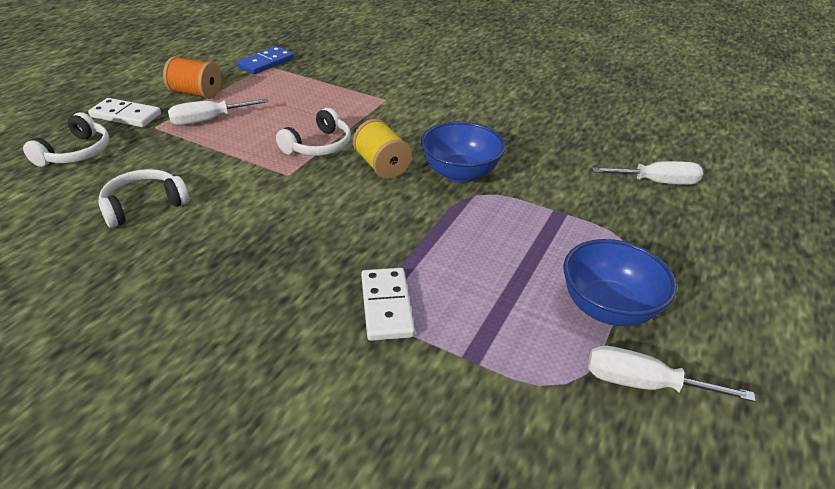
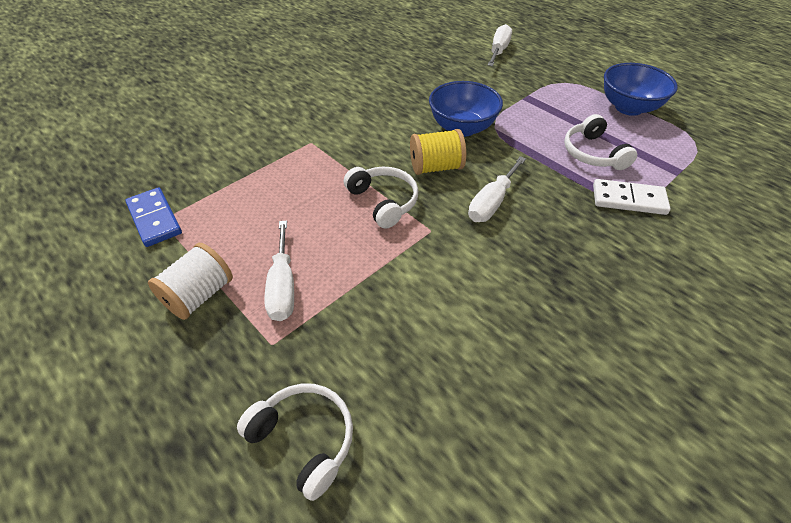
camera: 70 degrees left, 10 degrees up
white domino [88,98,161,127] -> none
white headphones [98,169,189,228] -> white headphones moved to [564,114,637,170]
orange spool [163,56,221,99] -> white spool [148,243,233,320]
white screwdriver [588,345,756,402] -> white screwdriver moved to [468,156,526,222]

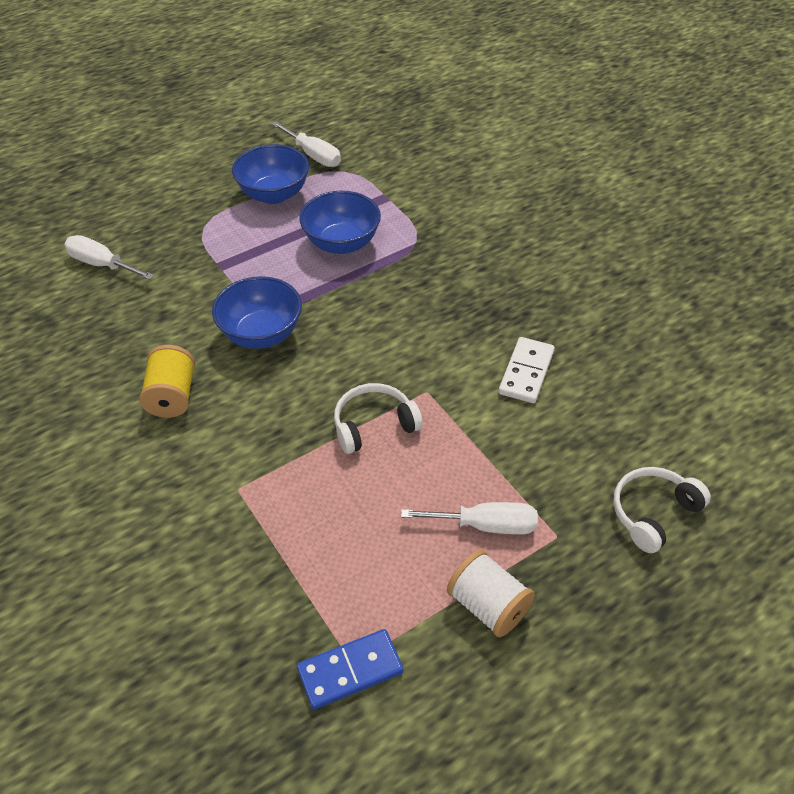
camera: 80 degrees left, 0 degrees up
yellow spool [410,129,466,175] -> yellow spool moved to [139,345,195,418]
white screwdriver [468,156,526,222] -> white screwdriver moved to [272,122,341,167]
white headphones [564,114,637,170] -> blue bowl [299,191,381,254]
white domino [593,179,671,215] -> white domino moved to [499,337,555,403]

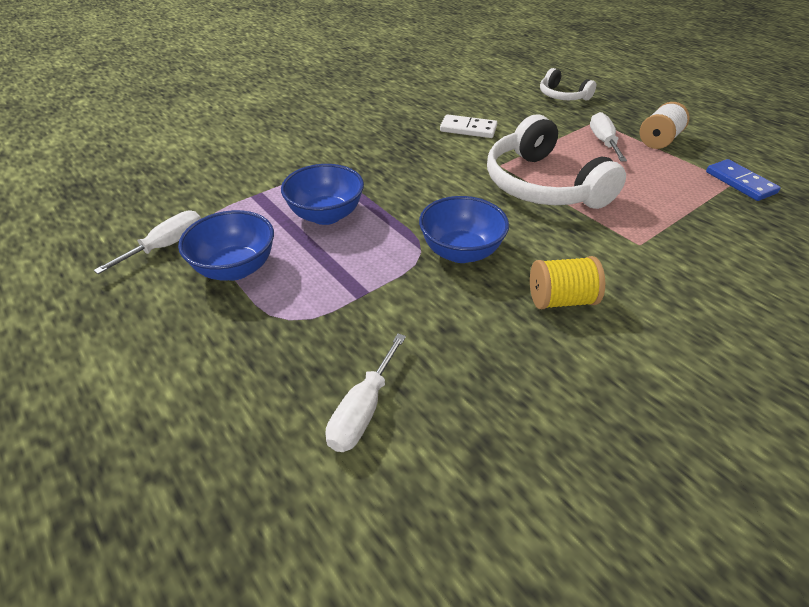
camera: 95 degrees left, 5 degrees down
white headphones [334,383,423,454] -> white headphones [487,115,626,209], size x1.90

